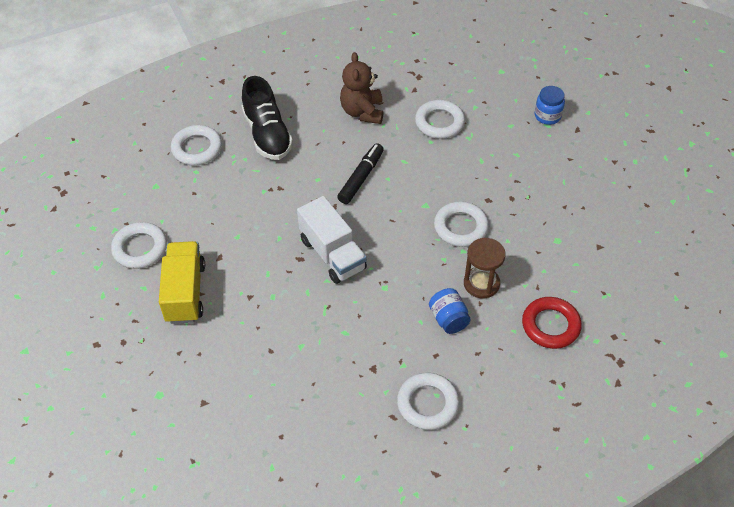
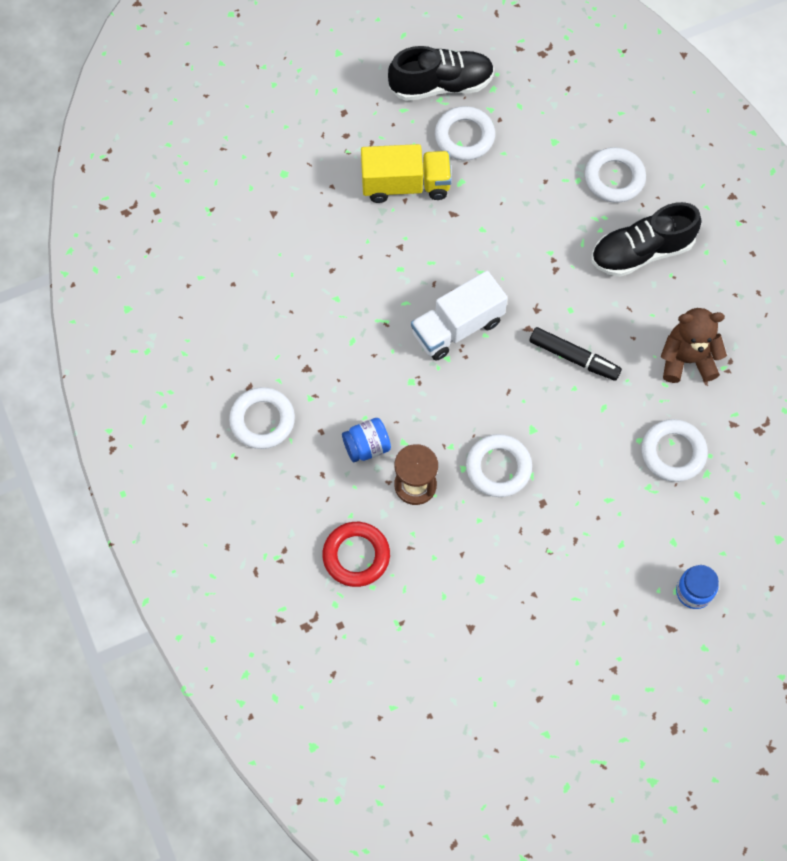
camera: 90 degrees right, 15 degrees up
none -> black shoe [388,46,494,101]

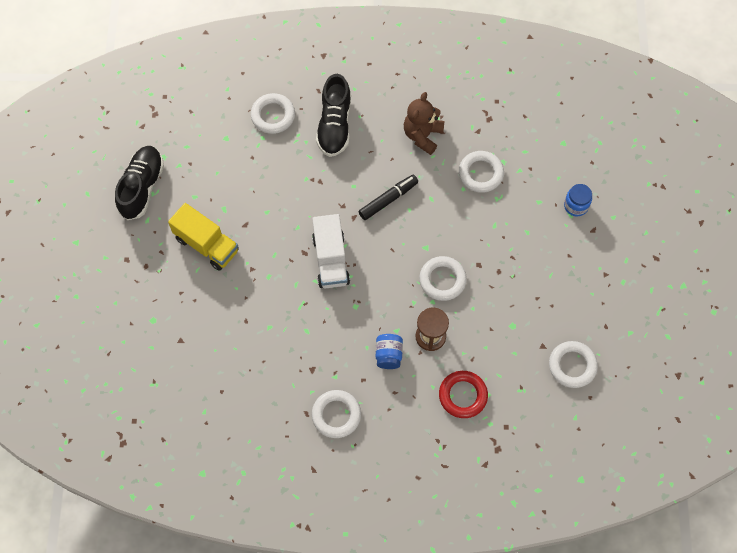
camera: 65 degrees left, 0 degrees up
yellow truck [361,144,452,203] -> yellow truck turned 105 degrees clockwise [168,203,239,270]
white ring [435,106,495,160] -> white ring moved to [549,341,598,388]

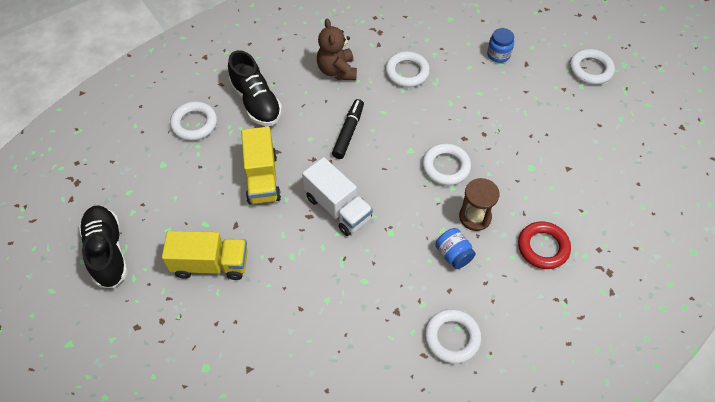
camera: 35 degrees left, 10 degrees down
white ring [549,341,598,388] -> white ring moved to [570,49,615,85]
none -> yellow truck [241,127,281,204]

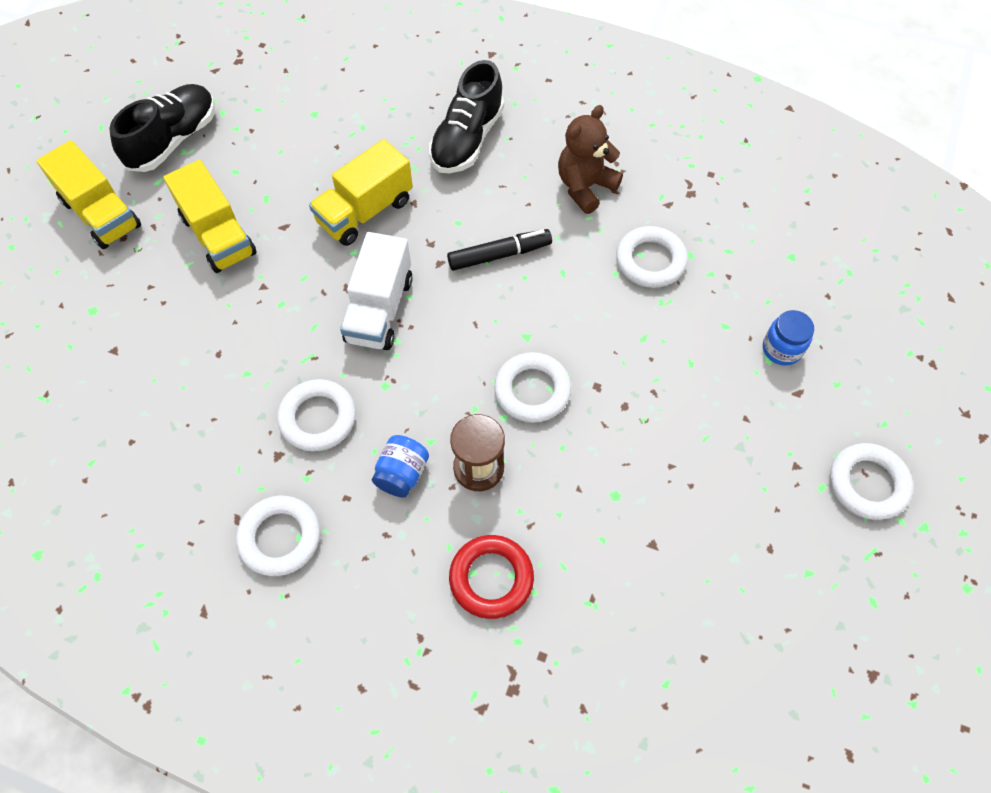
camera: 55 degrees right, 5 degrees up
white ring [170,101,217,141] -> white ring moved to [277,379,356,452]
none -> yellow truck [36,140,141,249]

